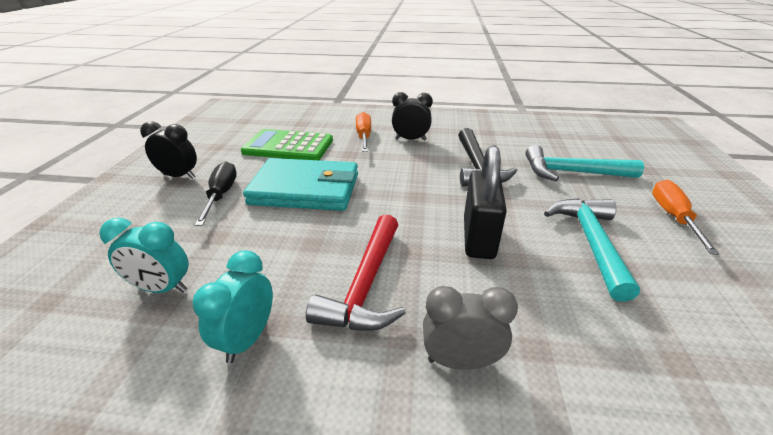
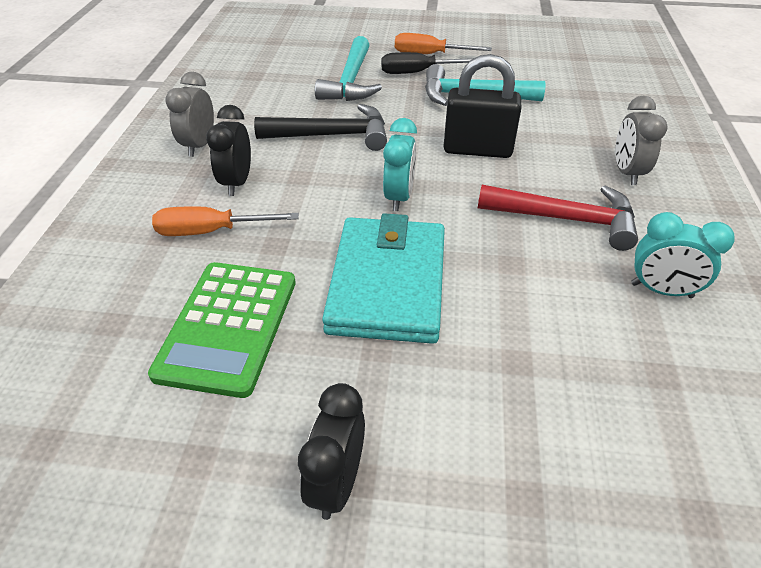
camera: 90 degrees left, 10 degrees up
turquoise clock [99,218,189,293] -> turquoise clock moved to [383,118,417,211]
black screwdriver [195,161,237,226] -> black screwdriver moved to [381,52,474,74]
none -> grey clock [165,72,214,157]

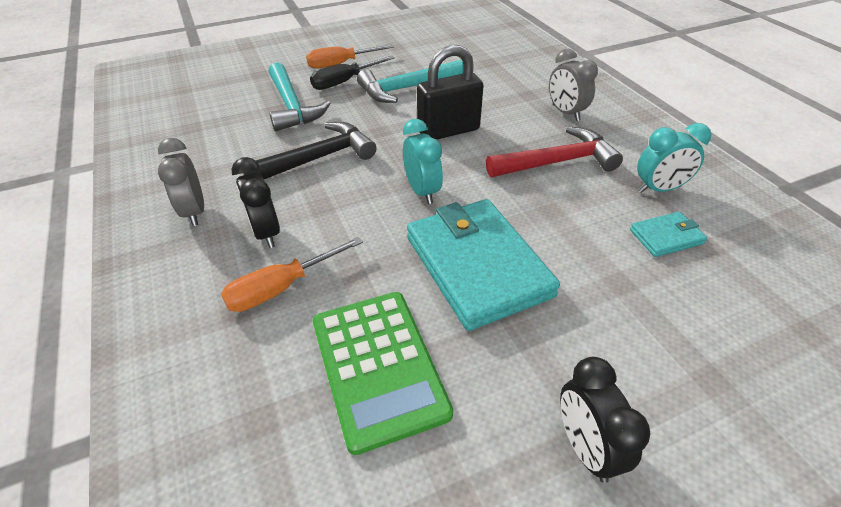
camera: 30 degrees left, 0 degrees up
none -> turquoise wallet [630,212,707,257]

